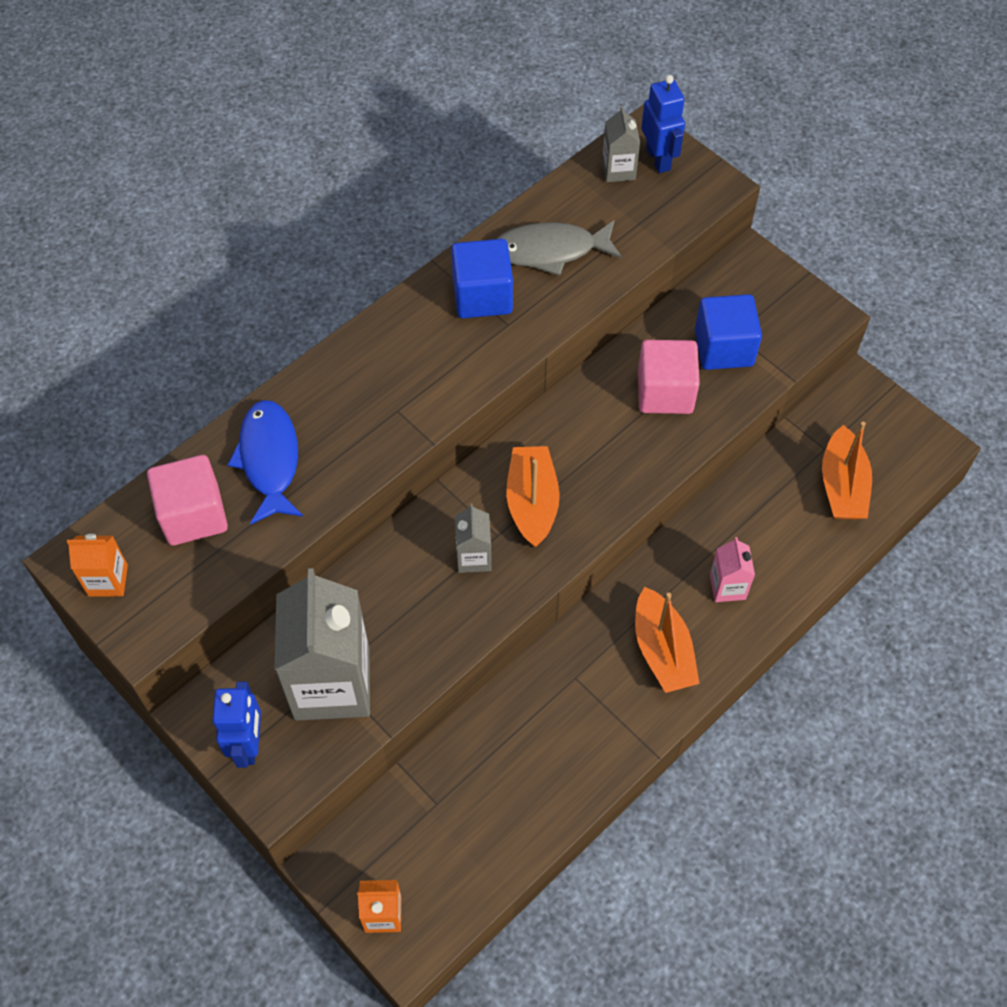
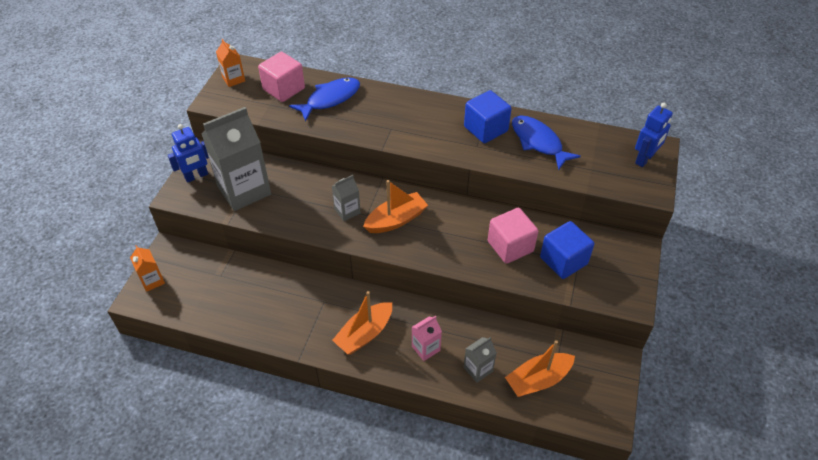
camera: 60 degrees right, 10 degrees down
grey fish [497,220,622,276] -> blue fish [512,116,581,170]
grey carton [602,106,640,182] -> grey carton moved to [464,337,497,383]

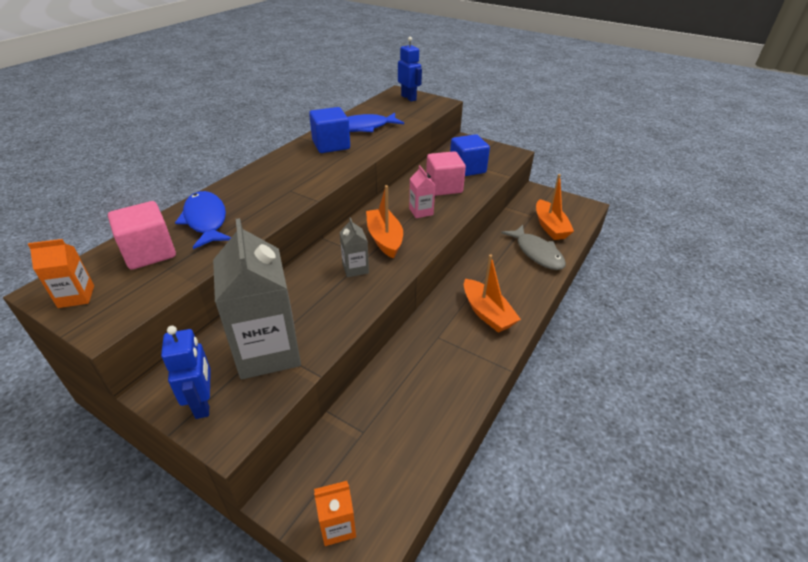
camera: 75 degrees left, 10 degrees down
pink carton [412,316,442,361] -> pink carton moved to [409,165,435,218]
grey carton [464,337,497,383] -> grey fish [501,225,566,270]

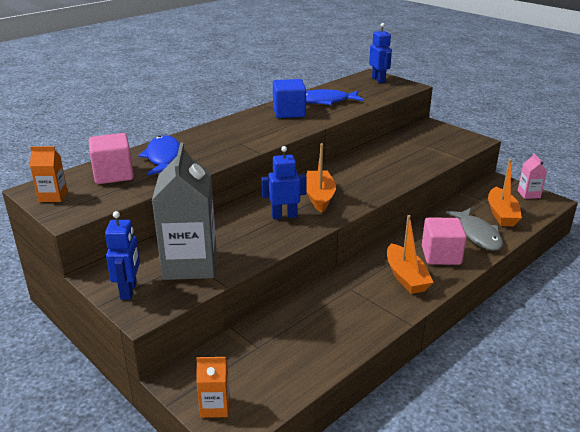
camera: 15 degrees right, 10 degrees down
grey carton [340,217,369,277] -> blue robot [261,146,307,219]
pink carton [409,165,435,218] -> pink carton moved to [517,153,547,199]
pink cube [426,151,466,196] -> pink cube moved to [422,217,467,265]
blue cube [450,134,490,176] -> none

